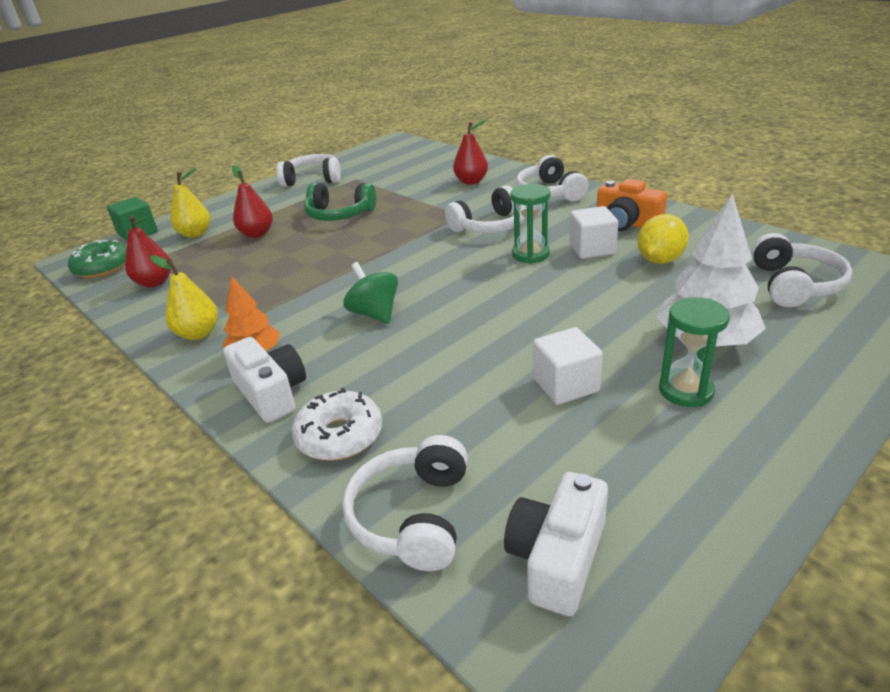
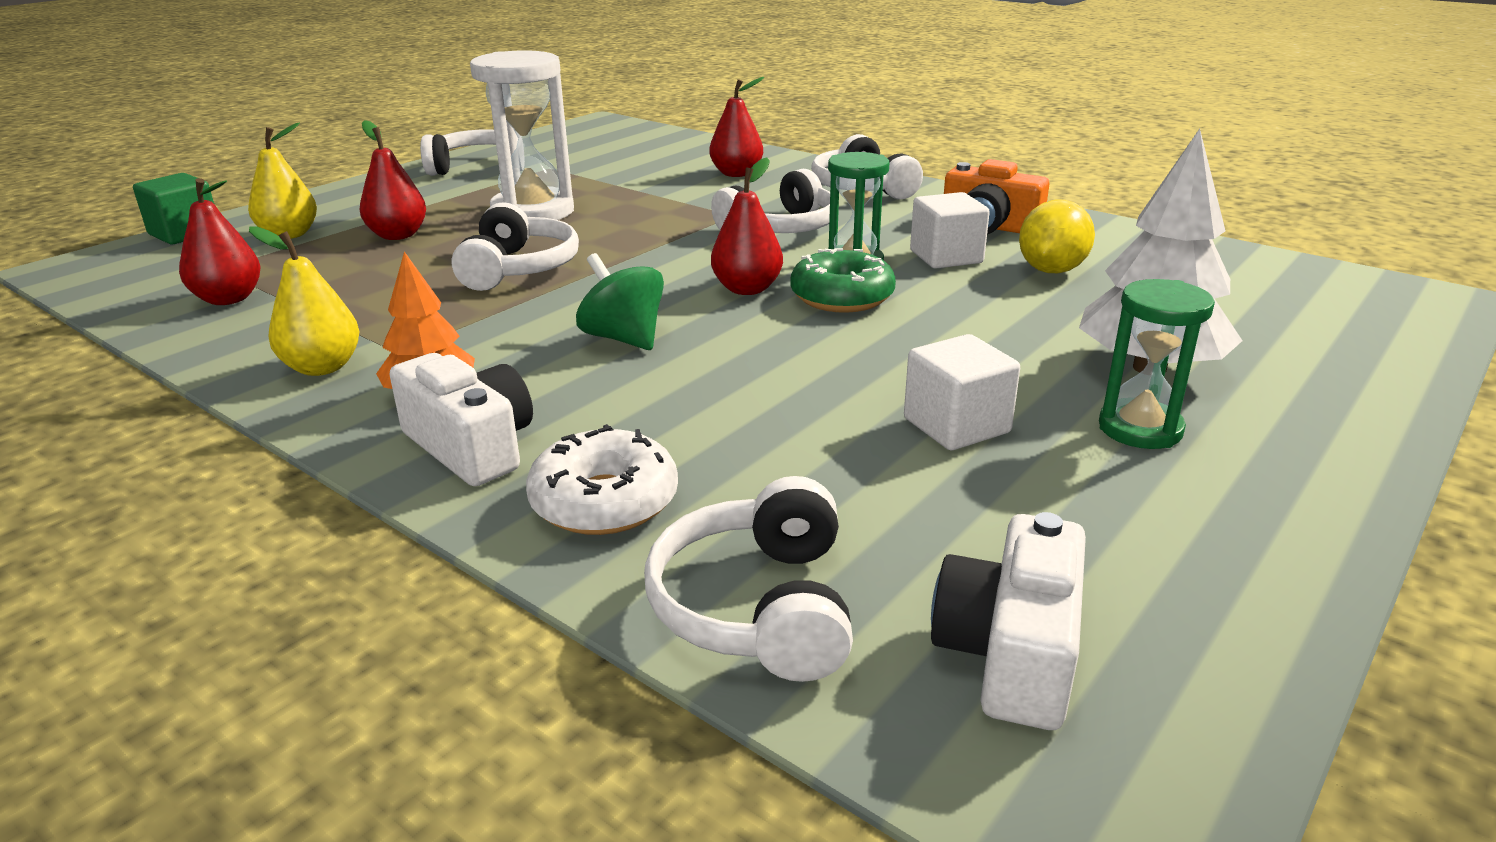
camera: 10 degrees left, 5 degrees down
green donut [68,240,127,278] -> green donut moved to [790,248,896,313]
green headphones [304,183,376,221] -> white hourglass [470,50,574,220]
white headphones [751,233,853,307] -> white headphones moved to [451,202,579,291]
none -> red pear [711,157,783,295]

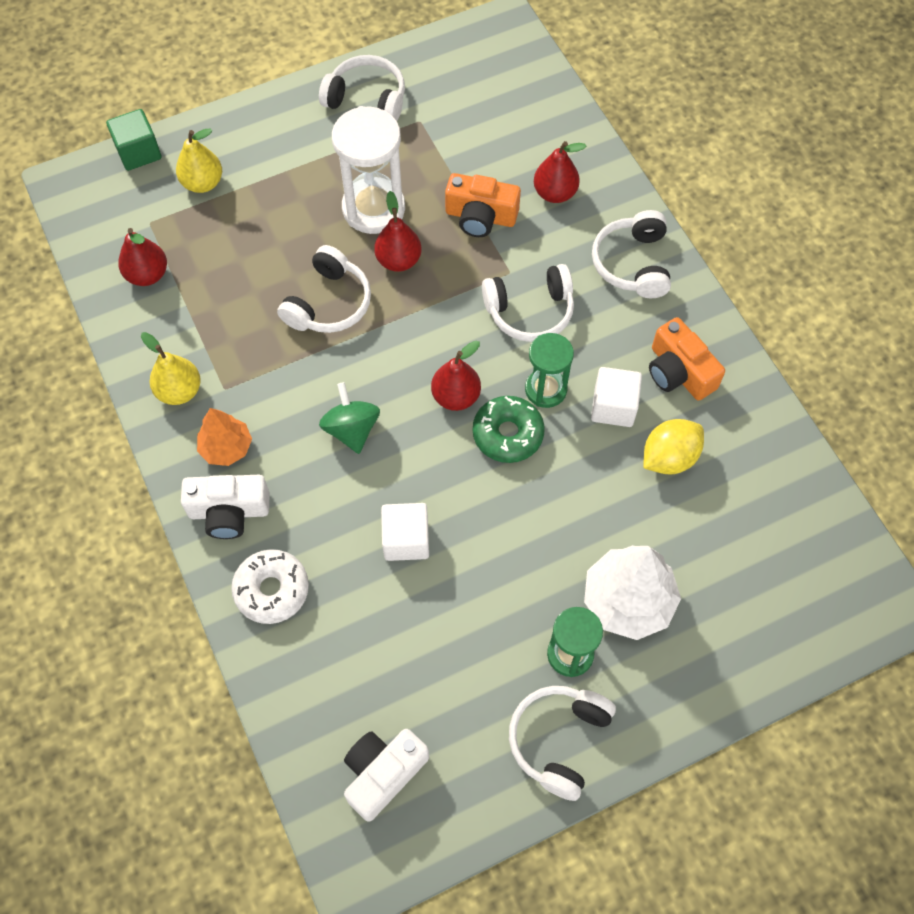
camera: 25 degrees right, 35 degrees up
red pear [359,120,426,240] -> red pear moved to [374,191,422,272]
white camera [390,353,533,486] -> white camera turned 105 degrees clockwise [181,475,270,539]
white headphones [644,476,853,682] -> white headphones moved to [509,686,616,801]
white cube [904,334,1020,450] -> white cube moved to [381,503,429,561]
none -> orange camera [445,173,521,237]

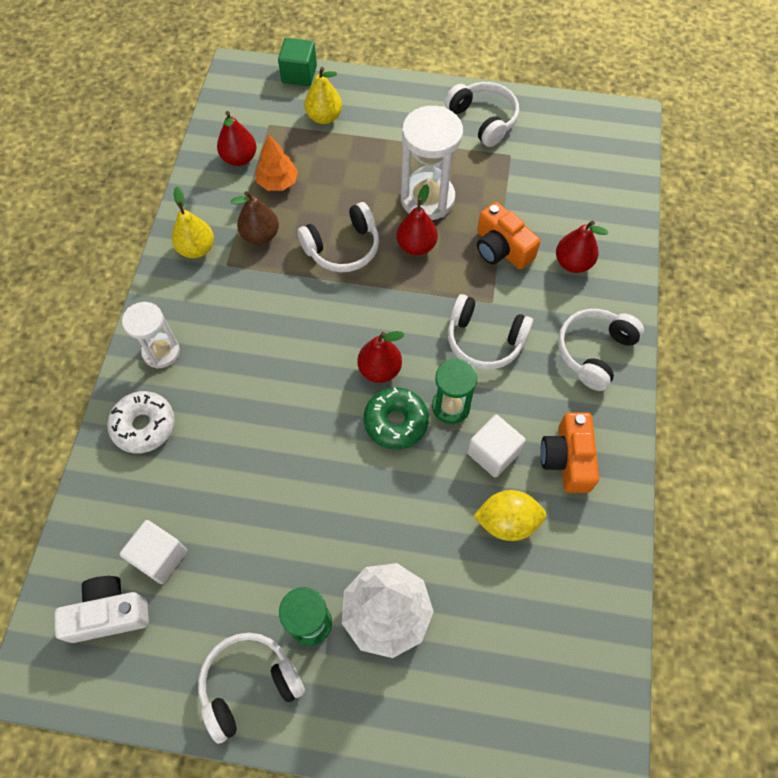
camera: 35 degrees right, 0 degrees up
white camera [181,475,270,539] -> white hourglass [122,302,180,369]
orange tree [197,408,252,466] -> orange tree moved to [255,134,298,191]
green spinning top [319,382,380,454] -> none
white cube [381,503,429,561] -> white cube moved to [120,520,187,584]
none -> brown pear [231,191,279,245]

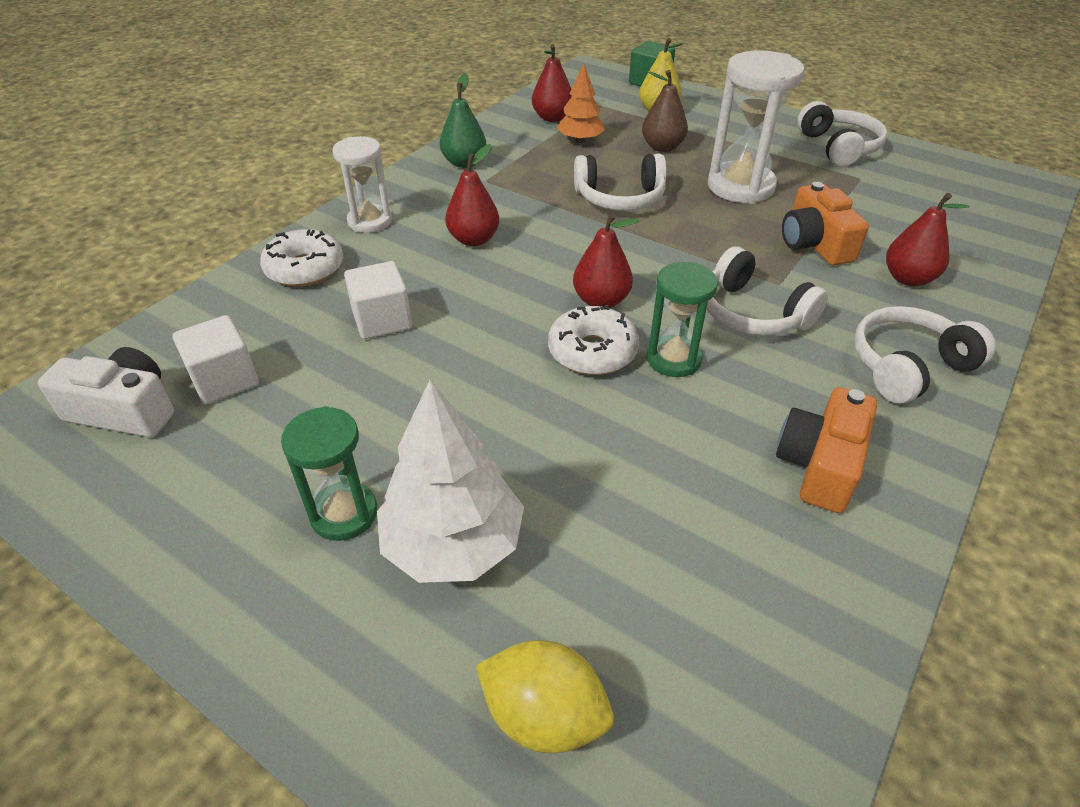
camera: 25 degrees right, 20 degrees down
yellow pear [172,186,214,258] -> green pear [440,73,486,168]
white headphones [198,633,305,744] -> none
brown pear [231,191,279,245] -> brown pear moved to [642,70,688,152]
green donut [364,387,429,449] -> white donut [548,305,639,375]
red pear [396,184,438,256] -> red pear moved to [445,144,499,246]
white cube [467,415,526,478] -> white cube moved to [344,261,412,339]
yellow lemon [473,490,546,541] -> yellow lemon moved to [476,640,614,753]

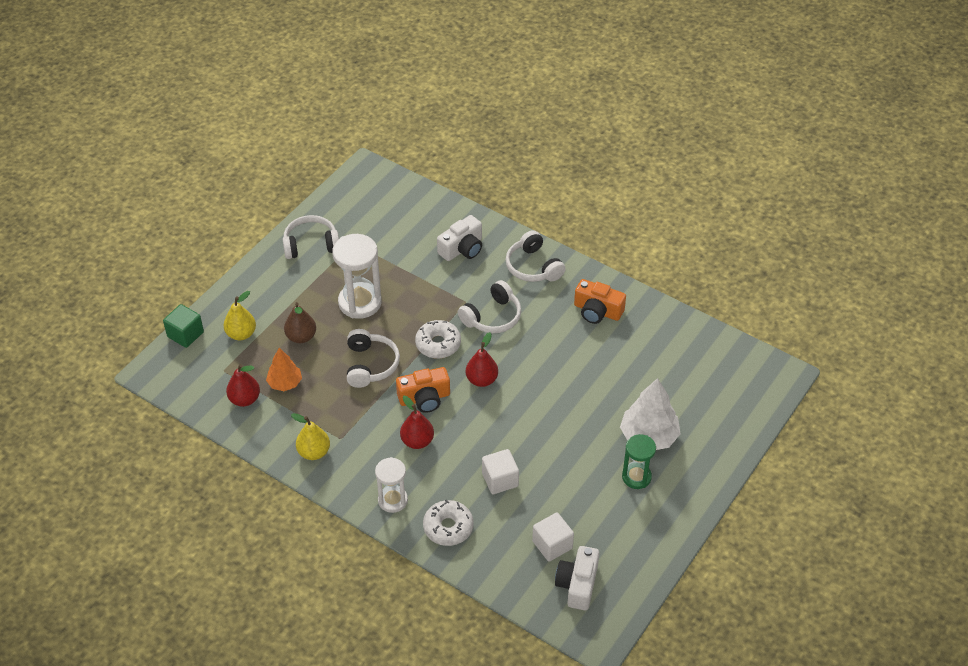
camera: 90 degrees left, 5 degrees up
green pear [440,73,486,168] -> yellow pear [291,413,330,460]
yellow lemon [476,640,614,753] -> none
white donut [548,305,639,375] -> white donut moved to [415,320,461,359]
green hourglass [647,262,718,377] -> none
orange camera [782,182,869,265] -> orange camera moved to [396,367,450,413]
red pear [886,193,969,286] -> white camera [437,215,482,261]

